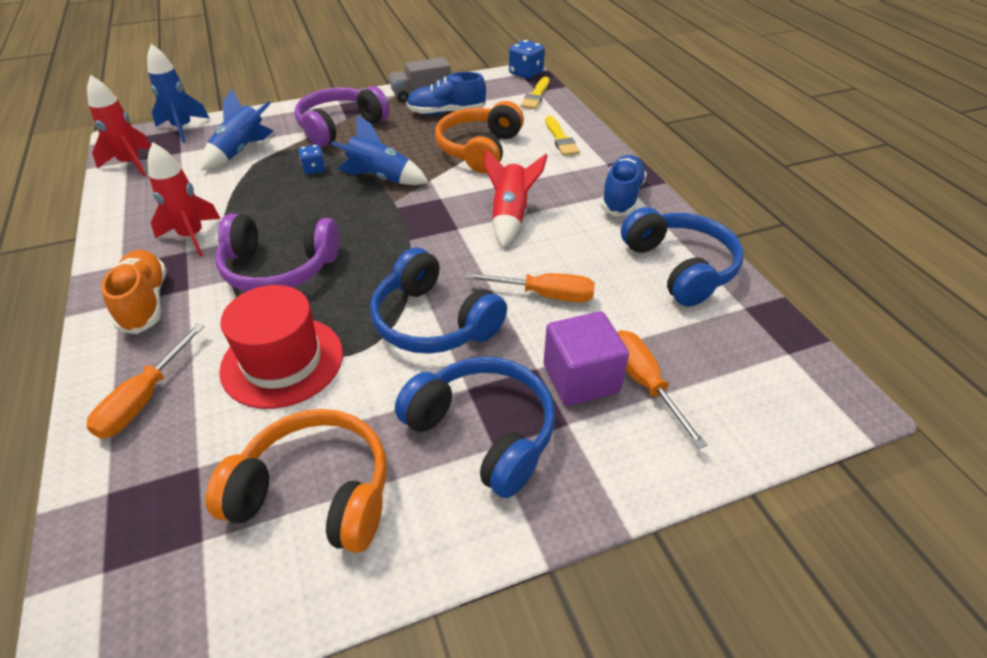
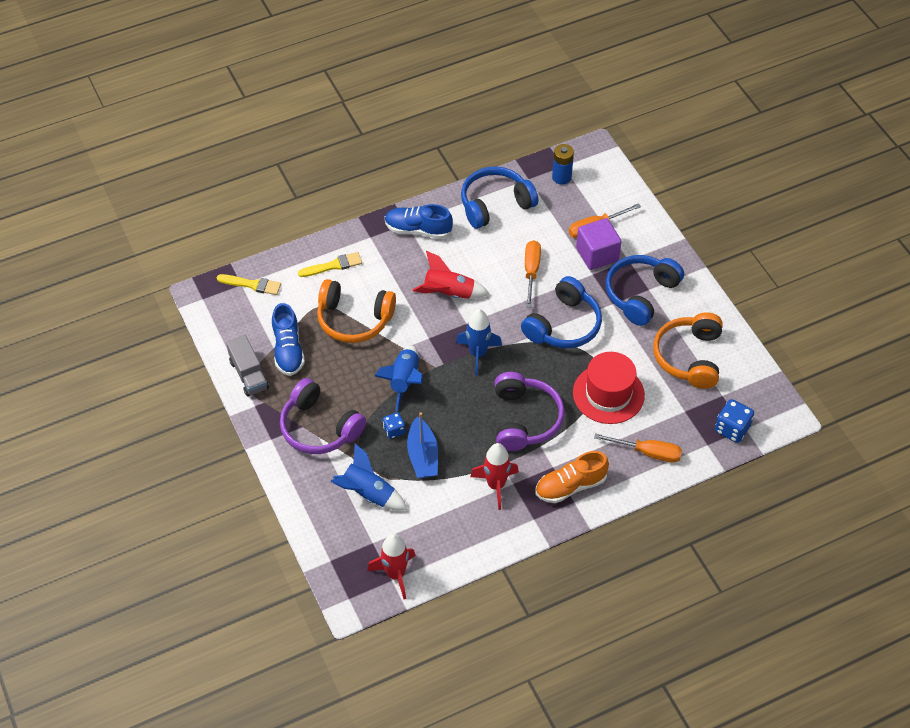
camera: 95 degrees left, 10 degrees up
blue rocket [147,44,210,143] -> blue rocket moved to [456,309,502,376]
blue dice [509,40,545,79] -> blue dice moved to [715,399,754,443]
none -> blue boat [407,412,438,478]
none -> blue battery [552,144,574,185]

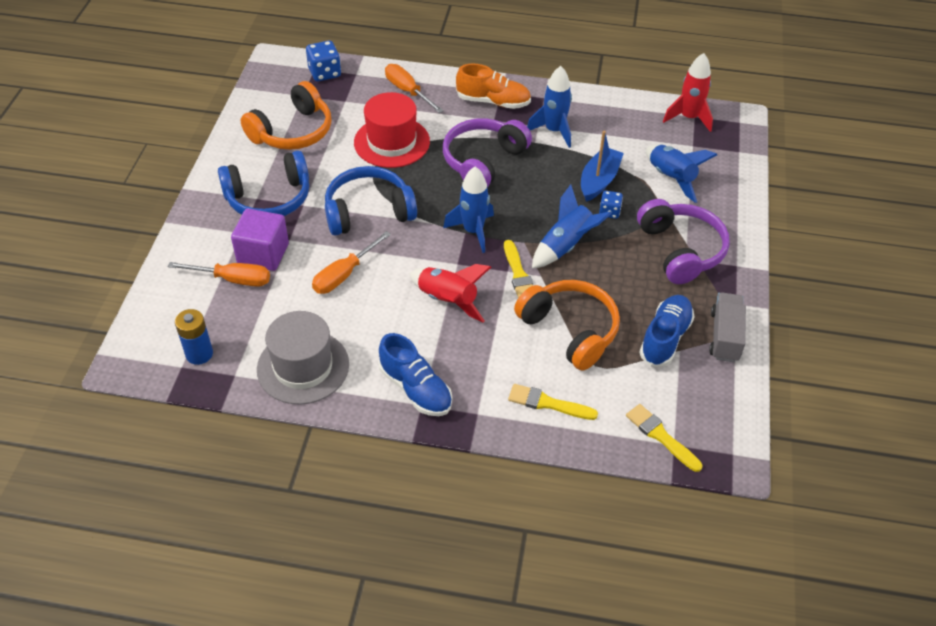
camera: 145 degrees left, 5 degrees down
blue headphones [461,166,538,229] -> grey hat [257,311,349,405]
red rocket [470,443,519,510] -> blue rocket [527,66,572,148]
none -> yellow brush [504,240,533,298]

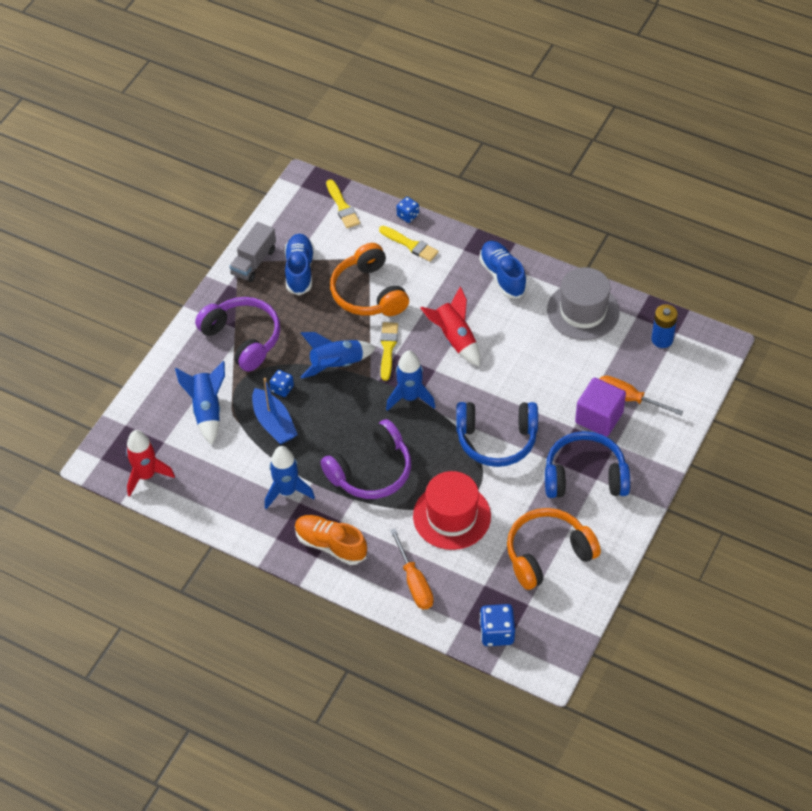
camera: 160 degrees left, 5 degrees up
orange screwdriver [312,231,391,294] -> none
blue boat [581,131,624,202] -> blue boat turned 75 degrees counterclockwise [252,378,298,444]
purple headphones [637,199,730,284] -> purple headphones turned 135 degrees clockwise [195,297,280,372]
blue shoe [639,295,695,367] -> blue shoe turned 135 degrees clockwise [284,234,314,295]
none -> blue dice [396,197,419,223]

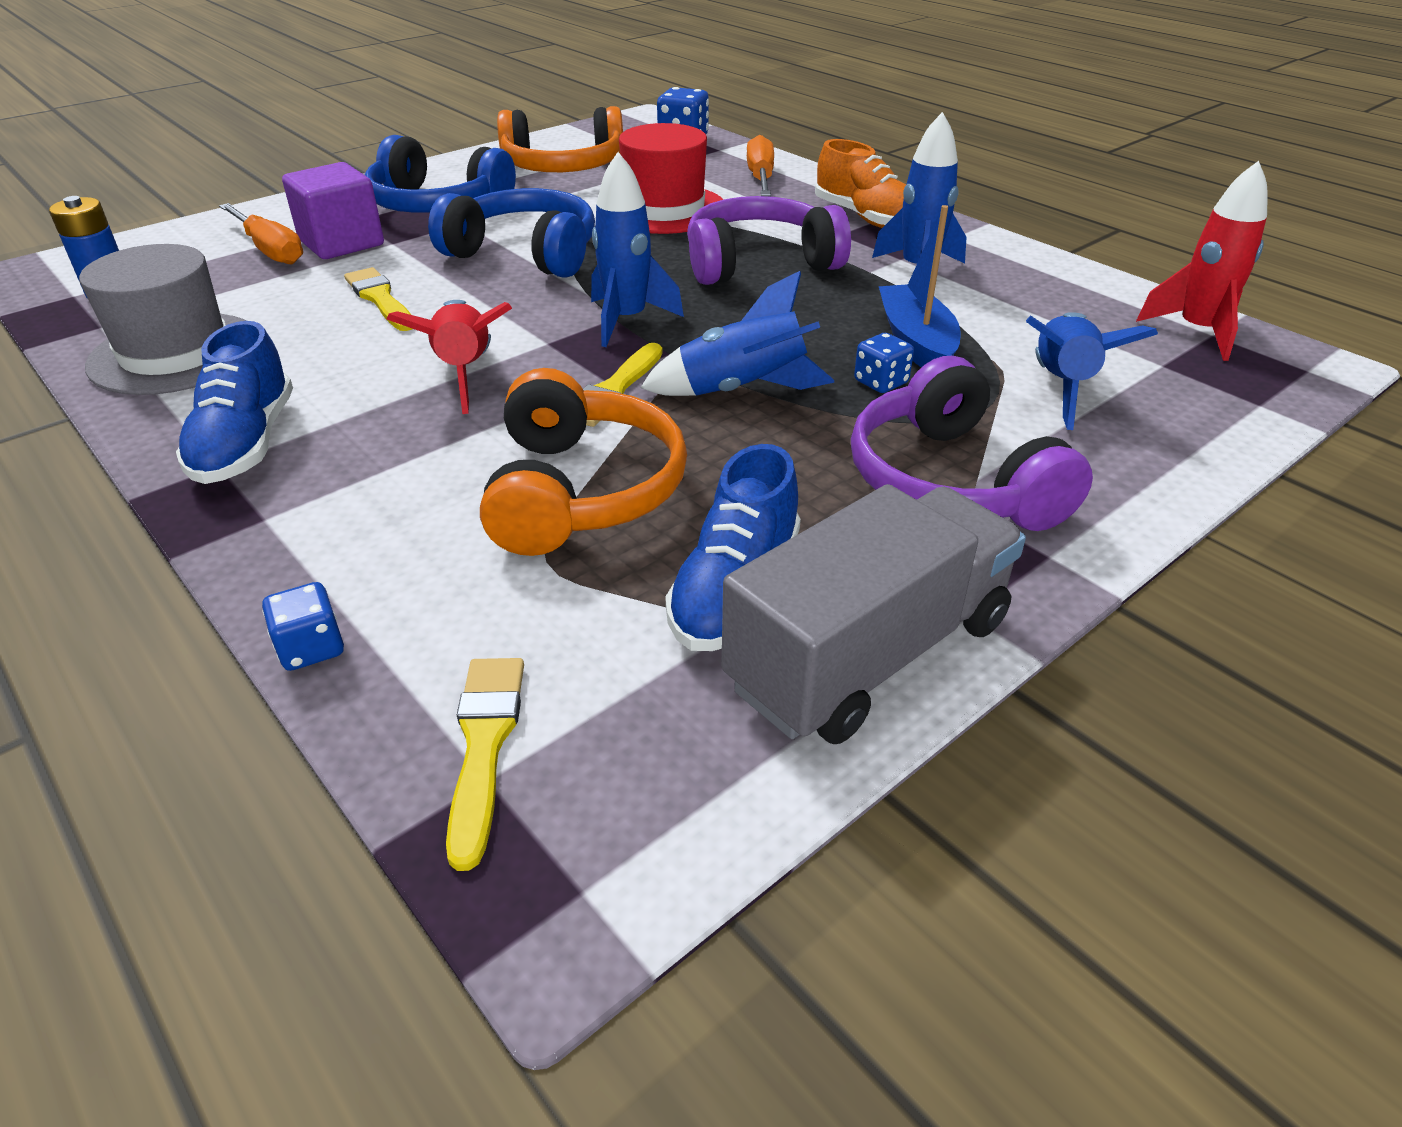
camera: 160 degrees left, 15 degrees down
grey truck [229,222,276,282] -> grey truck [721,484,1026,744], size x1.59
yellow brush [379,226,439,262] -> yellow brush moved to [344,267,412,331]

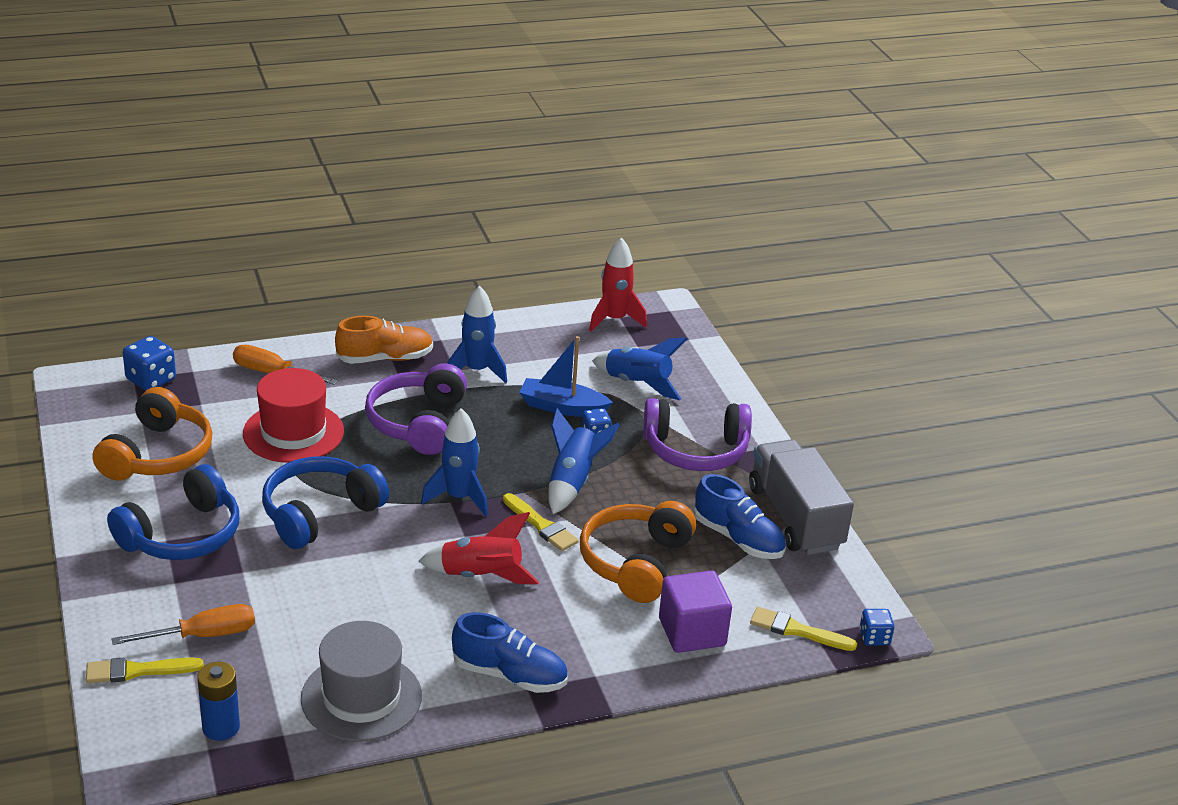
camera: 70 degrees left, 5 degrees down
blue dice [262,582,344,671] -> blue dice moved to [859,609,894,646]
purple cube [282,162,384,259] -> purple cube moved to [659,570,732,653]
yellow brush [344,267,412,331] -> yellow brush moved to [86,657,204,683]
orange headphones [480,368,687,556] -> orange headphones turned 90 degrees counterclockwise [580,501,696,603]

